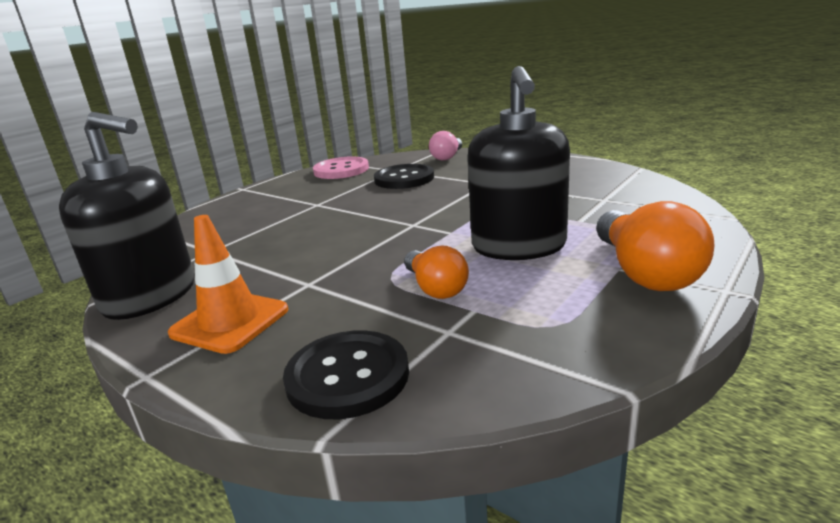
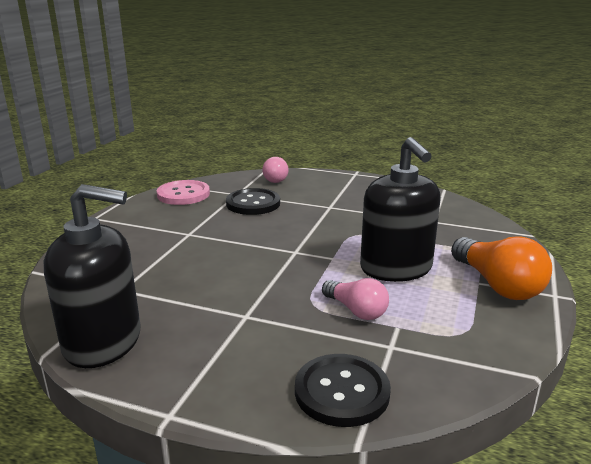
camera: 20 degrees left, 0 degrees up
orange traffic cone [168,215,288,354] -> none
orange light bulb [404,245,469,299] -> pink light bulb [322,278,389,320]

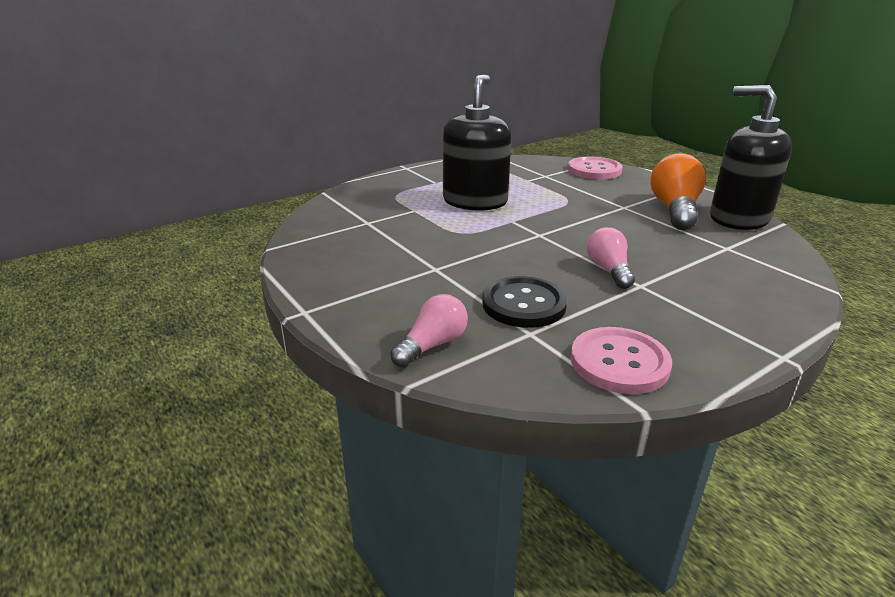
camera: 145 degrees left, 5 degrees up
black button [295,354,391,427] -> pink button [568,156,622,179]
pink light bulb [322,278,389,320] -> pink light bulb moved to [587,227,635,289]
orange light bulb [451,236,552,300] -> orange light bulb moved to [650,153,706,230]

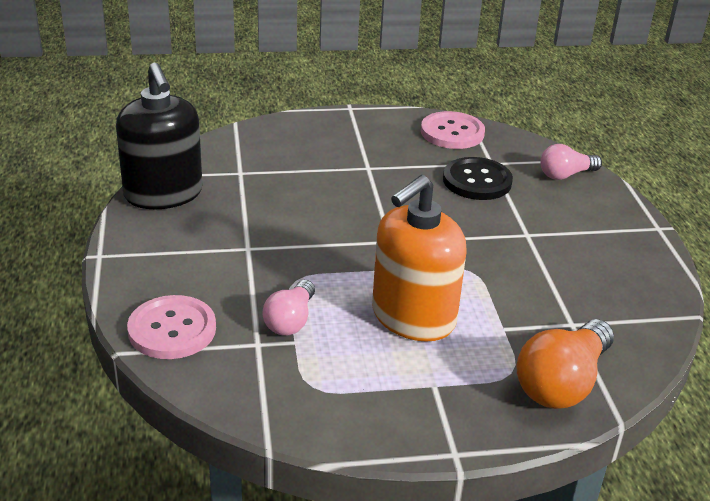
camera: 155 degrees left, 5 degrees up
black soap dispenser [443,75,511,211] -> orange soap dispenser [372,175,466,342]
pink light bulb [587,227,635,289] -> pink light bulb moved to [263,280,315,336]
orange light bulb [650,153,706,230] -> orange light bulb moved to [516,319,614,409]

